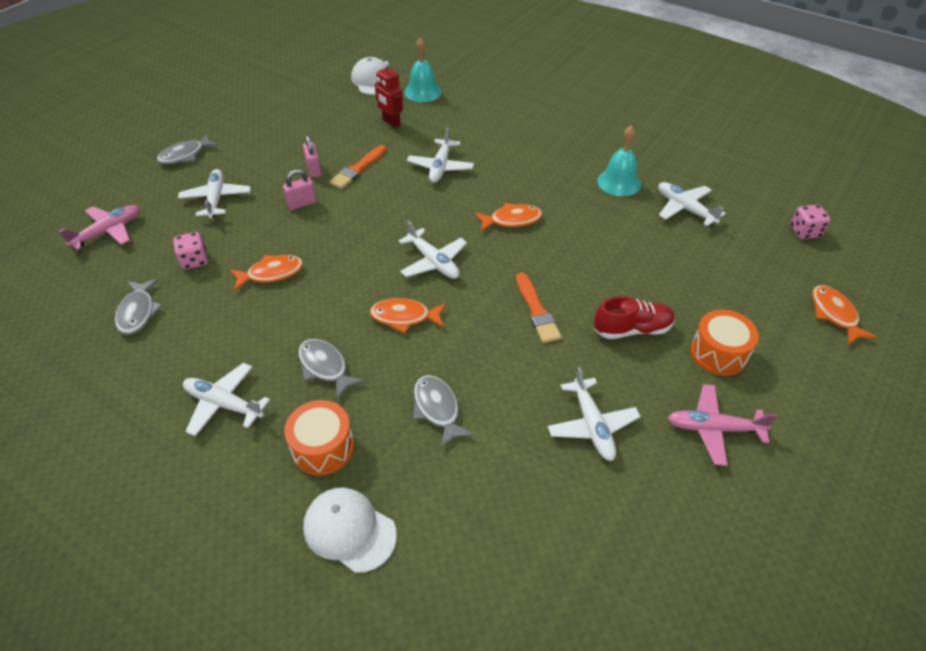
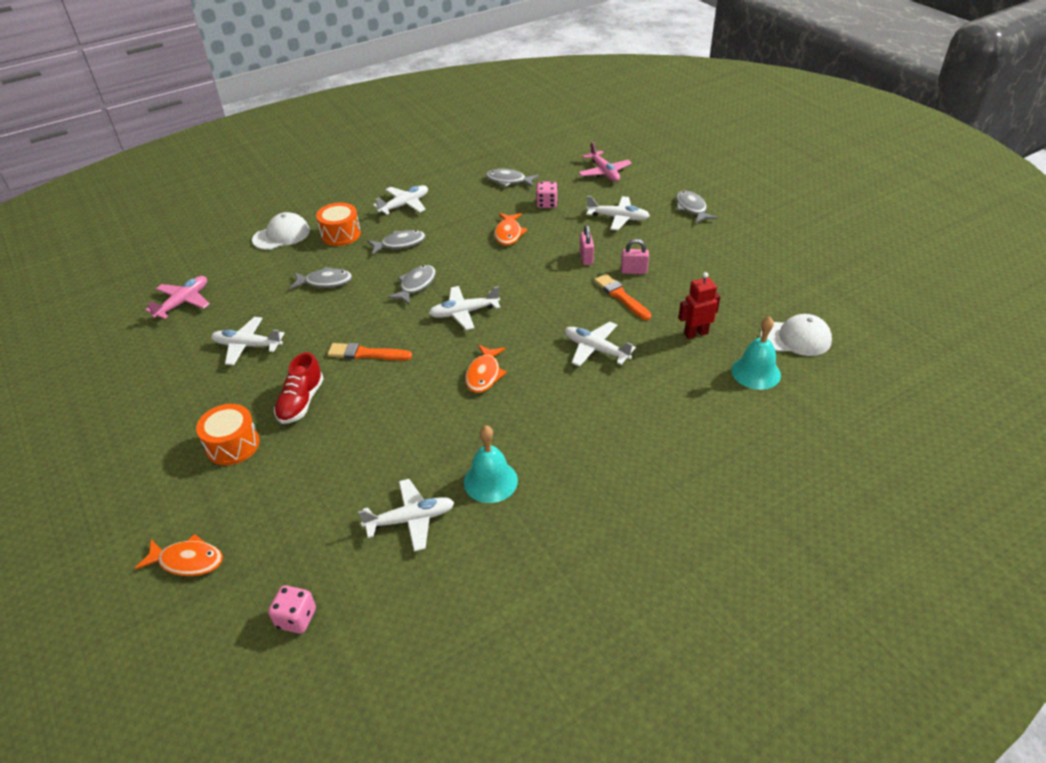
camera: 115 degrees right, 5 degrees down
orange fish [370,298,446,333] -> grey fish [388,265,436,305]
pink plane [668,384,777,466] -> pink plane moved to [145,276,210,319]

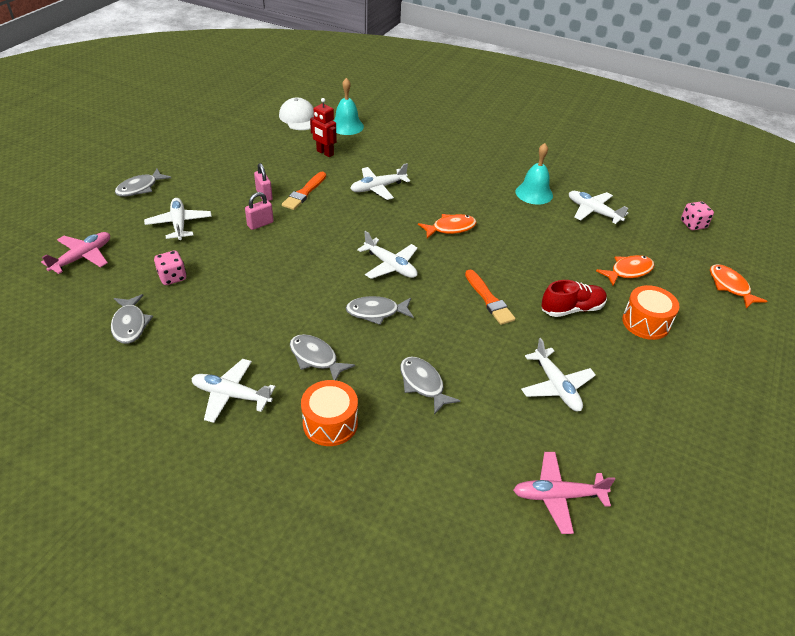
camera: 125 degrees left, 0 degrees up
white cap [252,212,310,250] -> none
orange fish [494,213,528,246] -> orange fish moved to [596,255,654,286]
white plane [565,322,636,367] -> white plane turned 60 degrees clockwise [350,163,410,200]

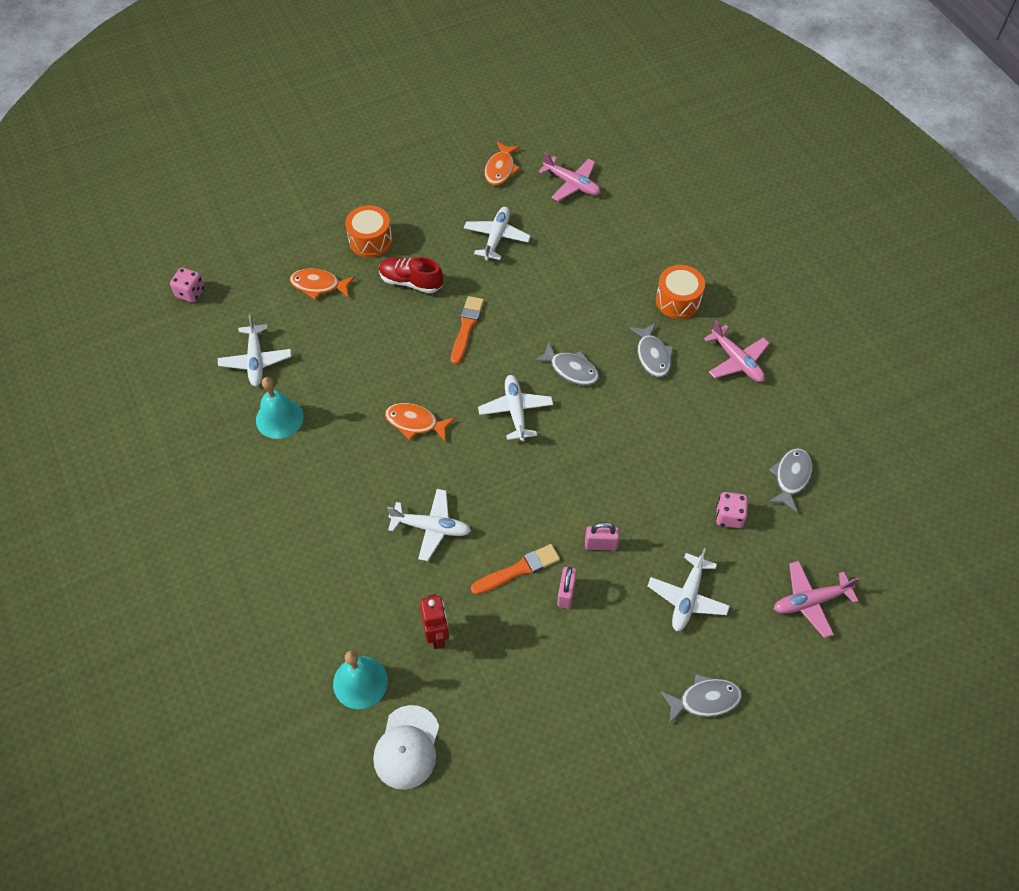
camera: 140 degrees left, 15 degrees up
white plane [191,359,275,423] -> pink plane [704,320,770,382]
grey fish [400,356,460,415] -> none
orange fish [710,264,767,309] -> orange fish moved to [484,142,520,185]

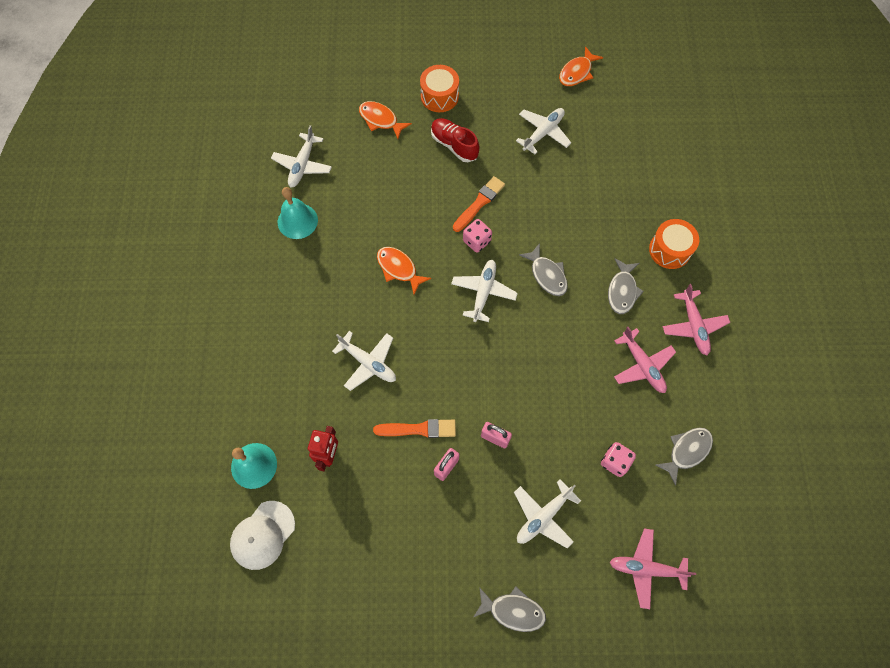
camera: 25 degrees right, 10 degrees up
pink dice [170,268,205,302] -> pink dice moved to [463,219,492,253]
pink plane [538,152,601,201] -> pink plane moved to [614,327,676,393]

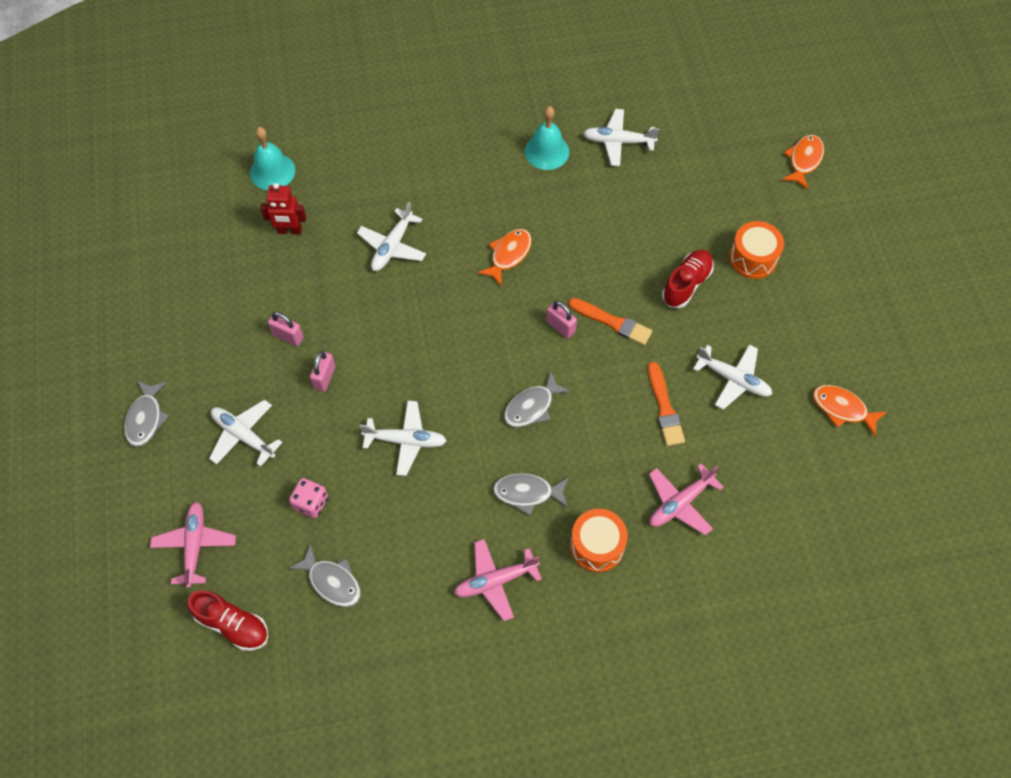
camera: 80 degrees right, 5 degrees down
white cap [230,501,295,570] -> none
orange fish [359,101,412,139] -> orange fish moved to [782,135,824,189]
orange brush [373,419,456,438] -> orange brush moved to [648,362,685,446]
white plane [451,260,518,322] -> white plane moved to [360,400,447,476]
pink dice [463,219,492,253] -> pink padlock [546,301,577,339]
pink plane [614,327,676,393] -> pink plane moved to [649,463,724,535]
none -> red shoe [187,590,268,651]

